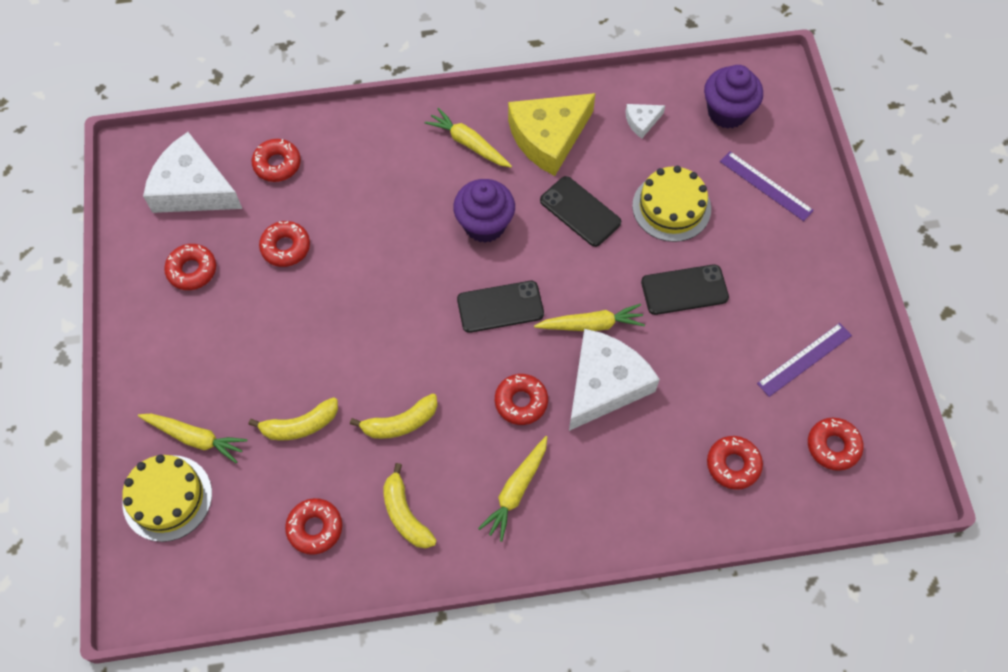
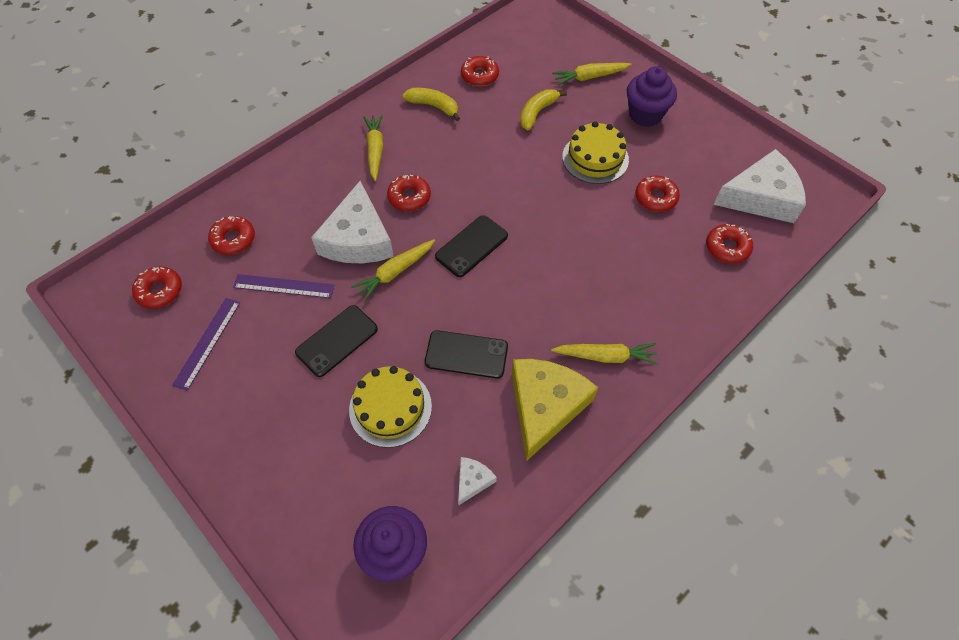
camera: 145 degrees right, 5 degrees down
yellow cake [122,455,212,542] -> yellow cake moved to [562,121,629,184]
red donut [164,244,216,290] -> none
yellow banana [350,393,438,439] -> none
purple cupcake [453,179,515,243] -> purple cupcake moved to [627,66,677,127]
purple ruler [720,151,814,221] -> purple ruler moved to [233,274,334,298]

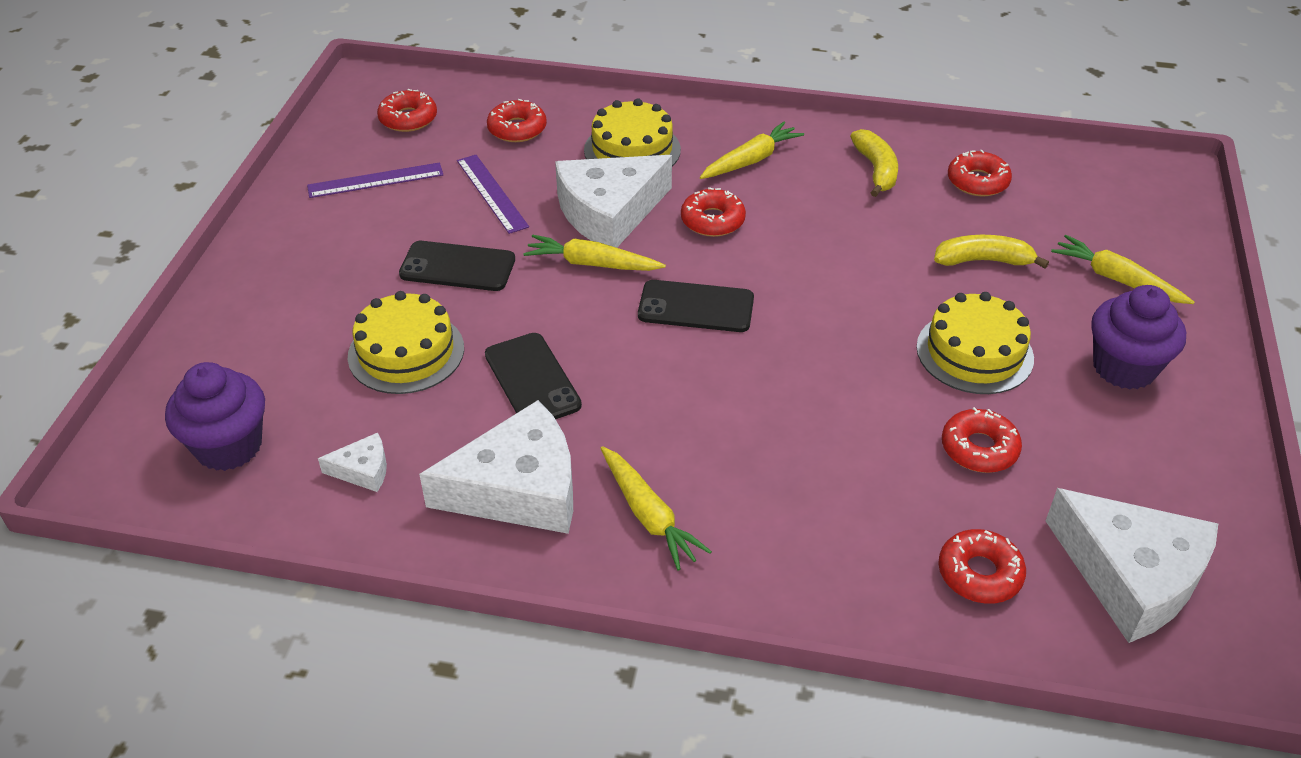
camera: 55 degrees right, 15 degrees down
yellow cheese [512,359,598,461] -> white cheese [419,400,573,534]
none -> yellow cake [584,98,681,166]

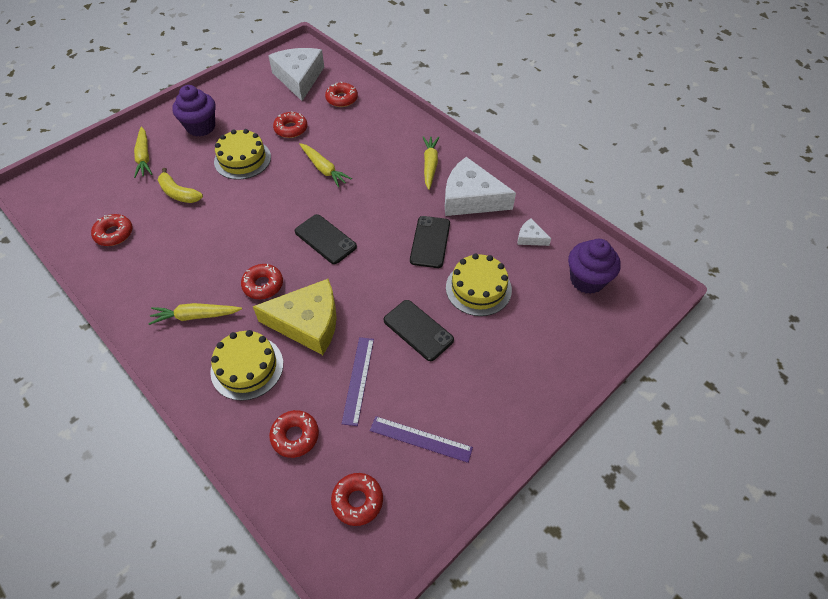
camera: 145 degrees left, 10 degrees up
yellow carrot [523,235,666,271] -> yellow carrot moved to [300,143,352,187]
white cheese [555,155,672,248] -> yellow cheese [253,279,337,355]
yellow banana [850,129,898,197] -> none

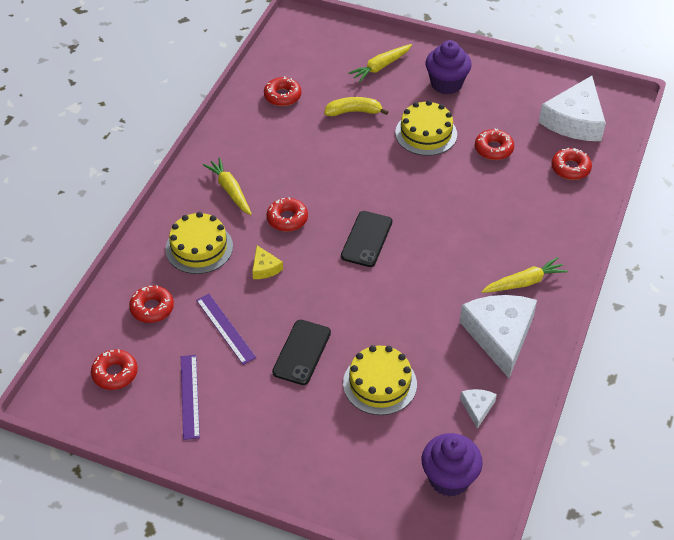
camera: 65 degrees right, 5 degrees down
yellow banana [158,168,203,203] -> yellow banana turned 75 degrees clockwise [324,97,388,116]
yellow cheese [253,279,337,355] -> yellow cheese [252,245,283,279], size x0.45
white cheese [268,48,324,101] -> white cheese turned 150 degrees clockwise [539,76,606,141]
yellow carrot [300,143,352,187] -> none
purple ruler [342,337,374,426] -> purple ruler turned 75 degrees clockwise [196,294,256,365]
black phone [410,216,450,268] -> none

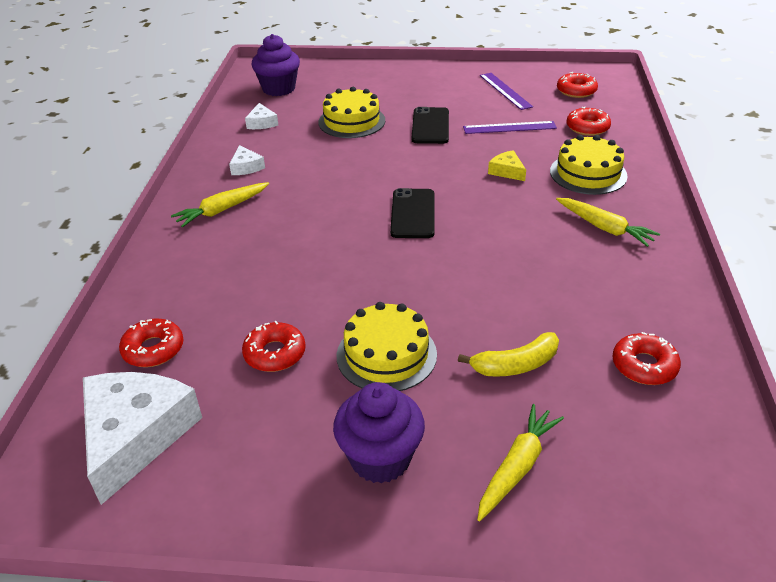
camera: 165 degrees right, 10 degrees down
purple ruler [196,294,256,365] -> purple ruler turned 45 degrees counterclockwise [463,121,557,134]
red donut [266,197,308,232] -> none
white cheese [460,295,537,378] -> white cheese [229,145,265,175], size x0.45

